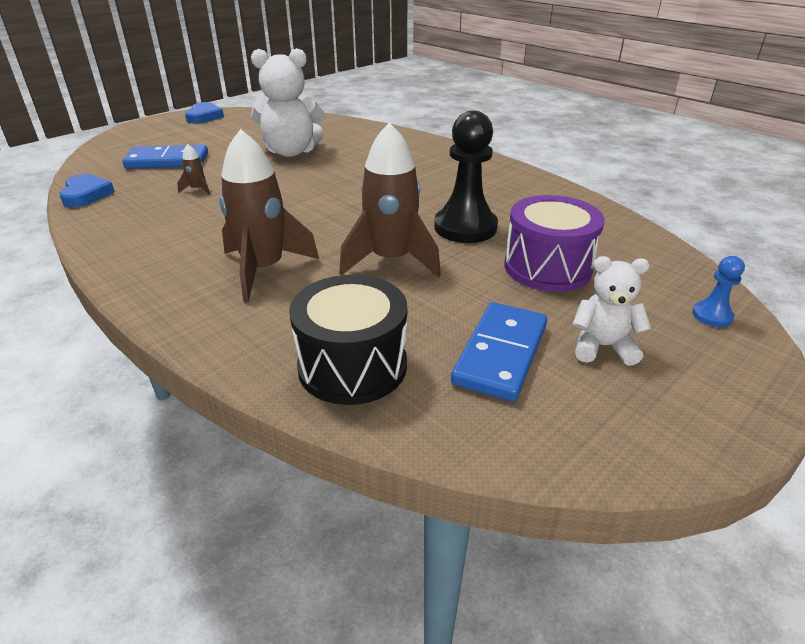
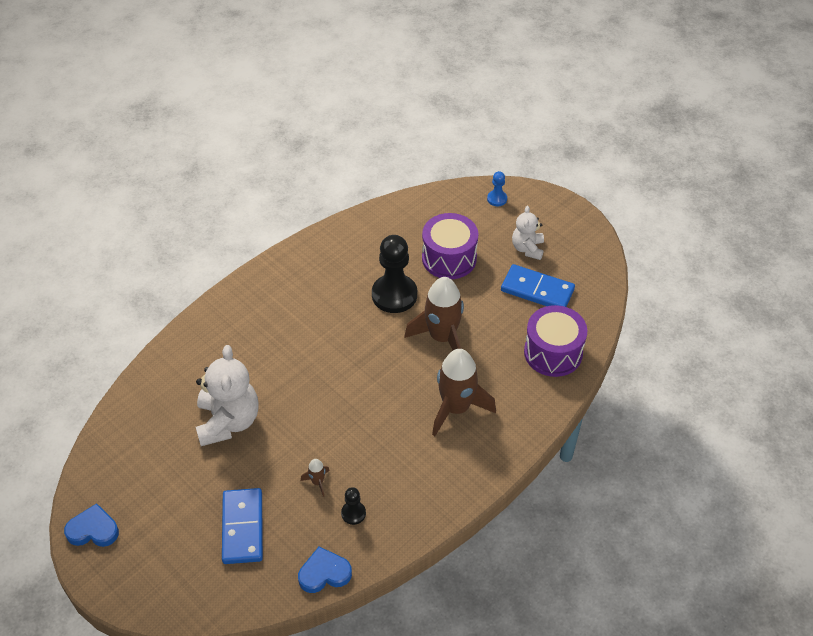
camera: 90 degrees left, 15 degrees up
black drum [289,275,407,405] -> purple drum [524,305,587,377]
none -> black pawn [341,487,366,525]

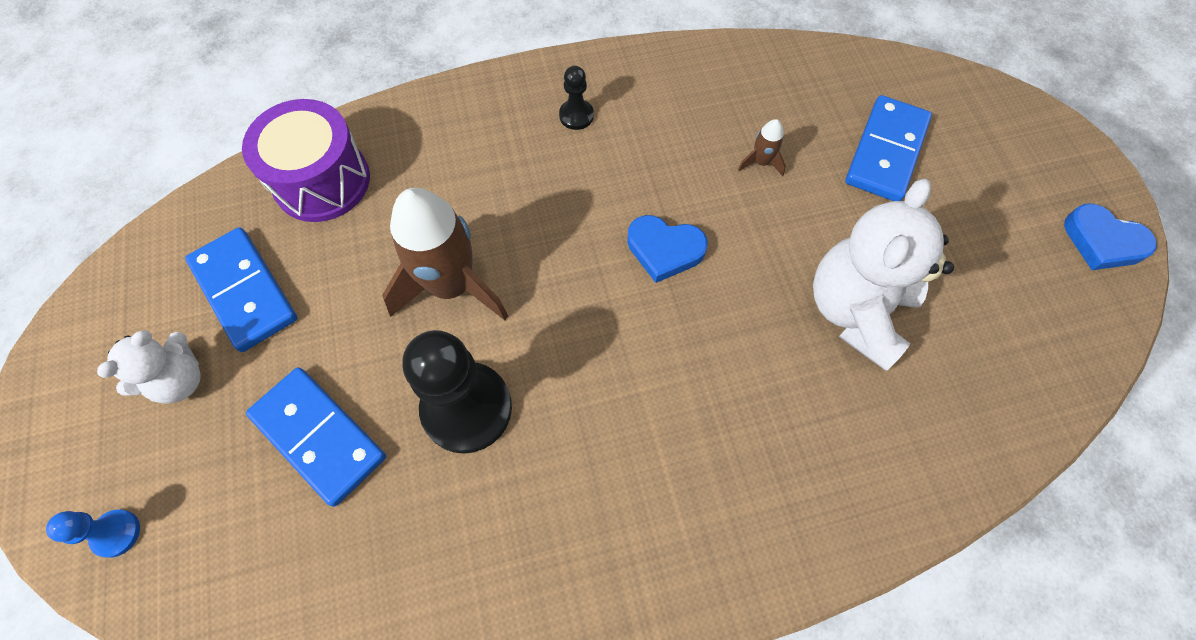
camera: 150 degrees left, 15 degrees up
blue heart [298,547,352,593] -> blue heart moved to [627,215,708,283]
black pawn [341,487,366,525] -> black pawn moved to [559,66,594,130]
purple drum [422,213,478,279] -> blue domino [246,367,386,507]
brown rocket [432,349,496,436] -> none

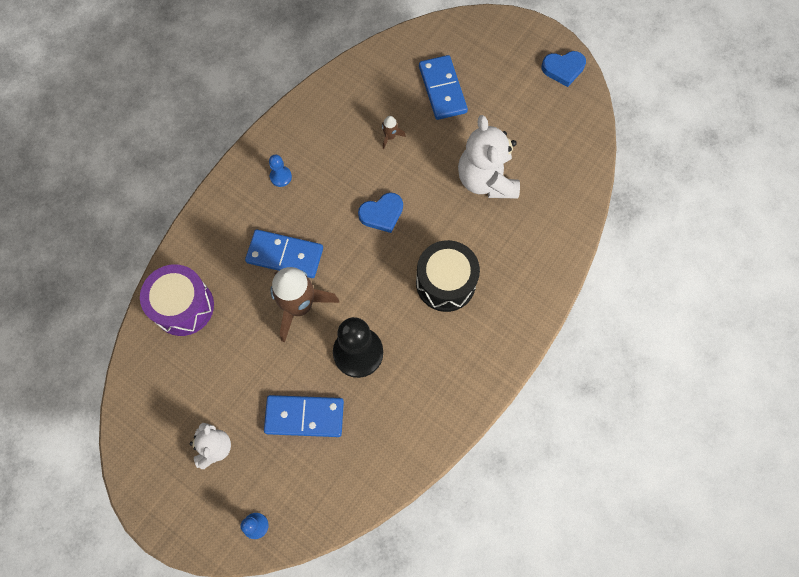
camera: 40 degrees left, 5 degrees up
blue domino [185,227,297,352] -> blue domino moved to [245,229,323,278]
black pawn [559,66,594,130] -> blue pawn [269,154,292,187]
none -> black drum [416,240,480,312]

